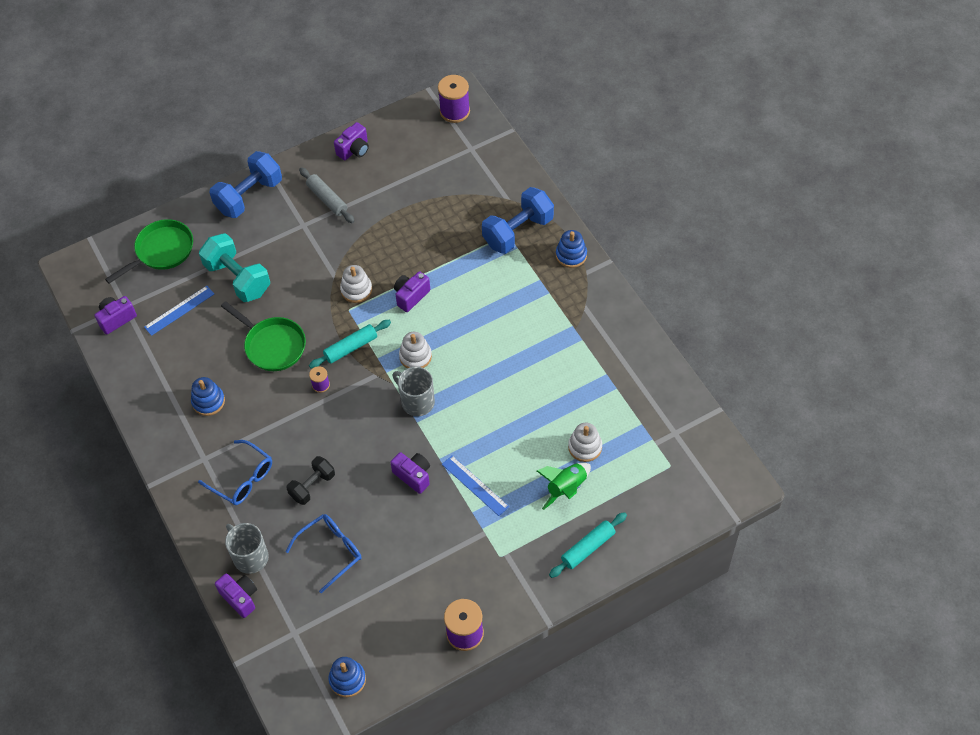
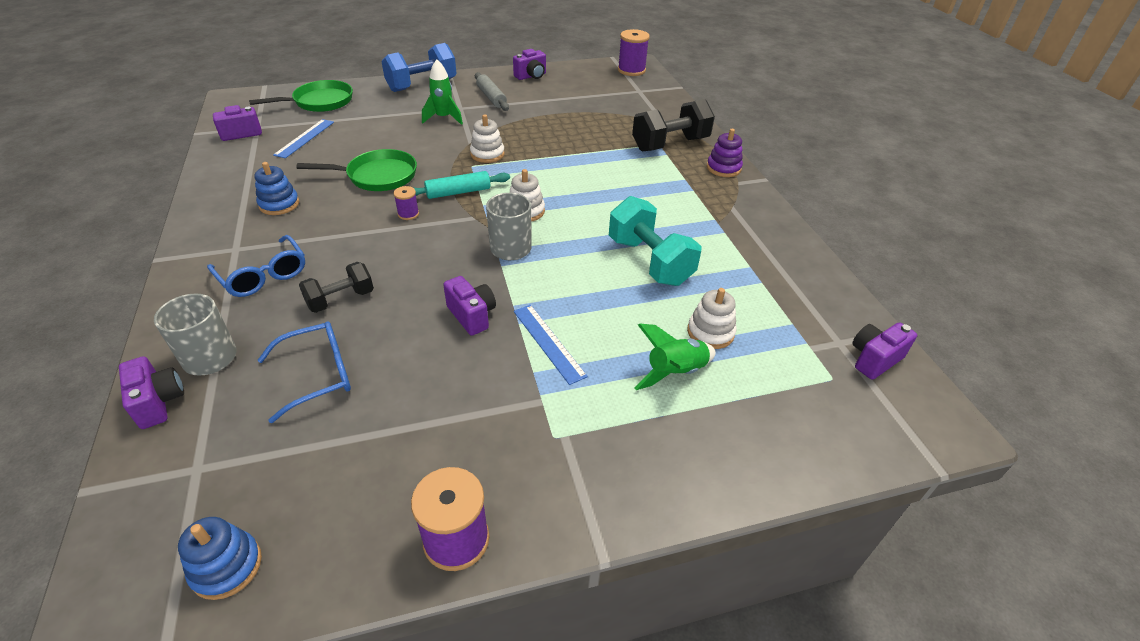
camera: 10 degrees right, 15 degrees down
blue ruler [144,286,214,336] -> blue ruler turned 45 degrees counterclockwise [273,119,334,158]
turquoise dumbbell [199,233,270,302] -> turquoise dumbbell moved to [609,196,701,286]
green pan [221,301,306,371] -> green pan turned 60 degrees counterclockwise [296,149,417,191]
purple camera [394,271,430,312] -> purple camera moved to [852,322,917,380]
blue dumbbell [482,187,554,254] -> black dumbbell [632,99,715,151]
turquoise rolling pin [549,512,627,578] -> none
blue stacking toy [556,230,587,268] -> purple stacking toy [707,129,743,177]
none -> green rocket [422,59,463,125]

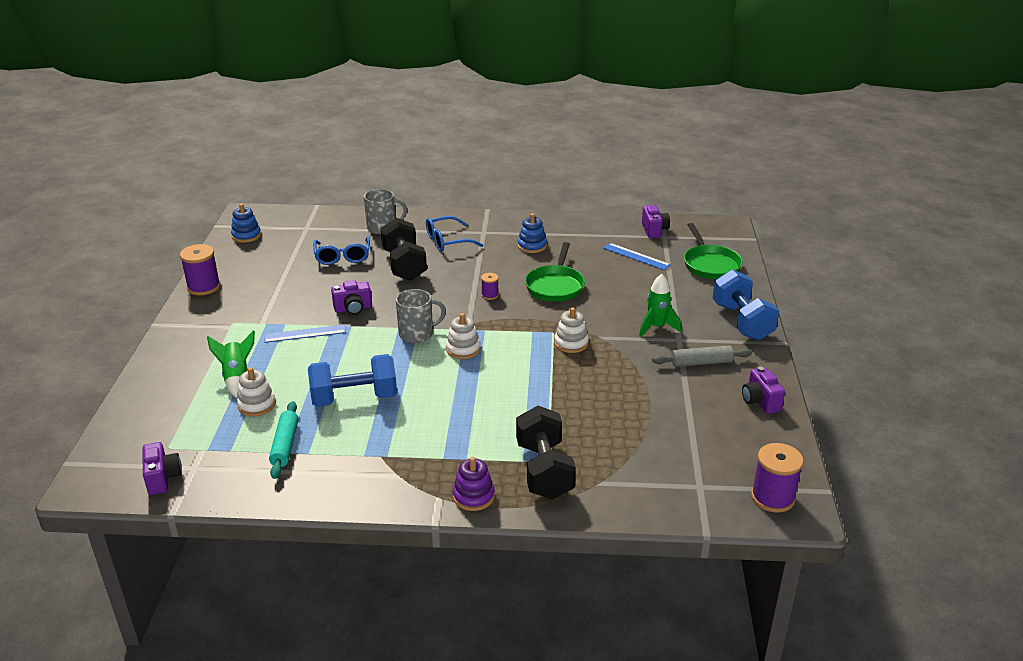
camera: 110 degrees right, 10 degrees down
purple camera [119,356,184,429] -> none
black dumbbell [299,262,374,313] -> black dumbbell [381,218,427,281], size x1.64
turquoise rolling pin [414,171,510,199] -> turquoise rolling pin moved to [269,401,299,479]
turquoise dumbbell [609,196,701,286] -> blue dumbbell [308,354,397,407]

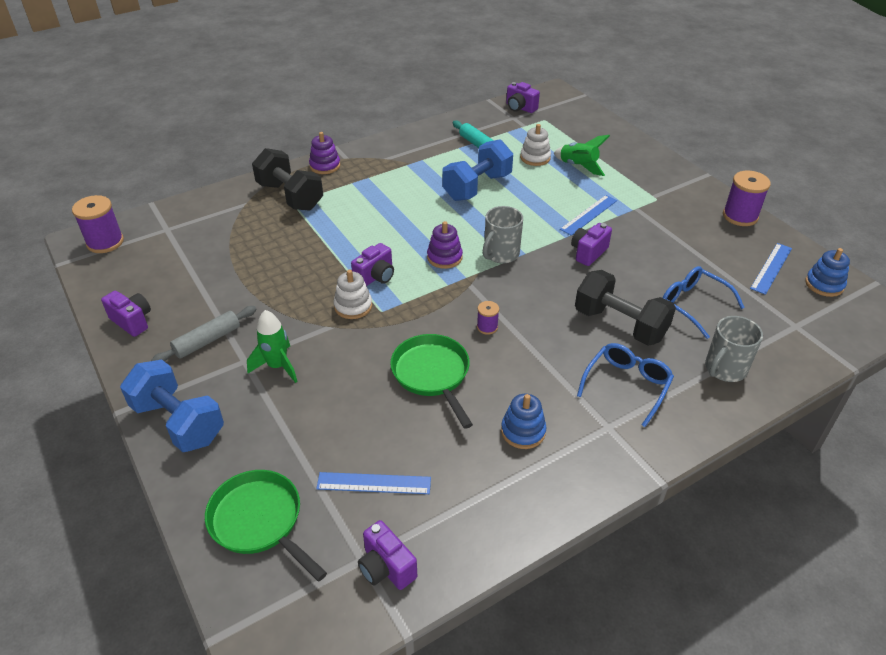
camera: 145 degrees right, 10 degrees up
white stacking toy [446,313,481,359] -> purple stacking toy [427,221,463,269]
none -> purple camera [351,243,394,286]
none -> blue ruler [750,243,792,295]

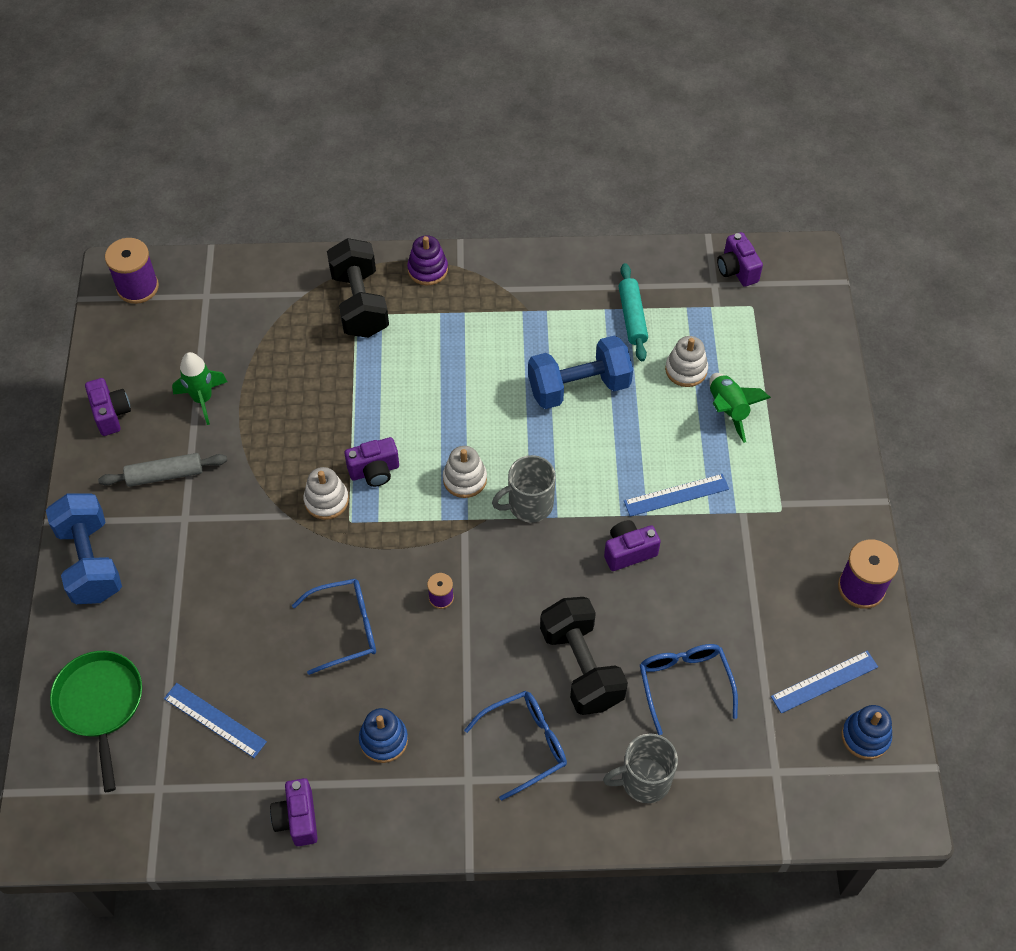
camera: 30 degrees right, 15 degrees up
green rocket [247,310,298,383] -> green rocket moved to [172,352,227,425]
purple camera [358,520,417,590] -> purple camera moved to [270,778,318,846]
green pan [390,334,473,429] -> blue glasses [292,579,376,675]
purple stacking toy [427,221,463,269] -> white stacking toy [443,446,487,498]

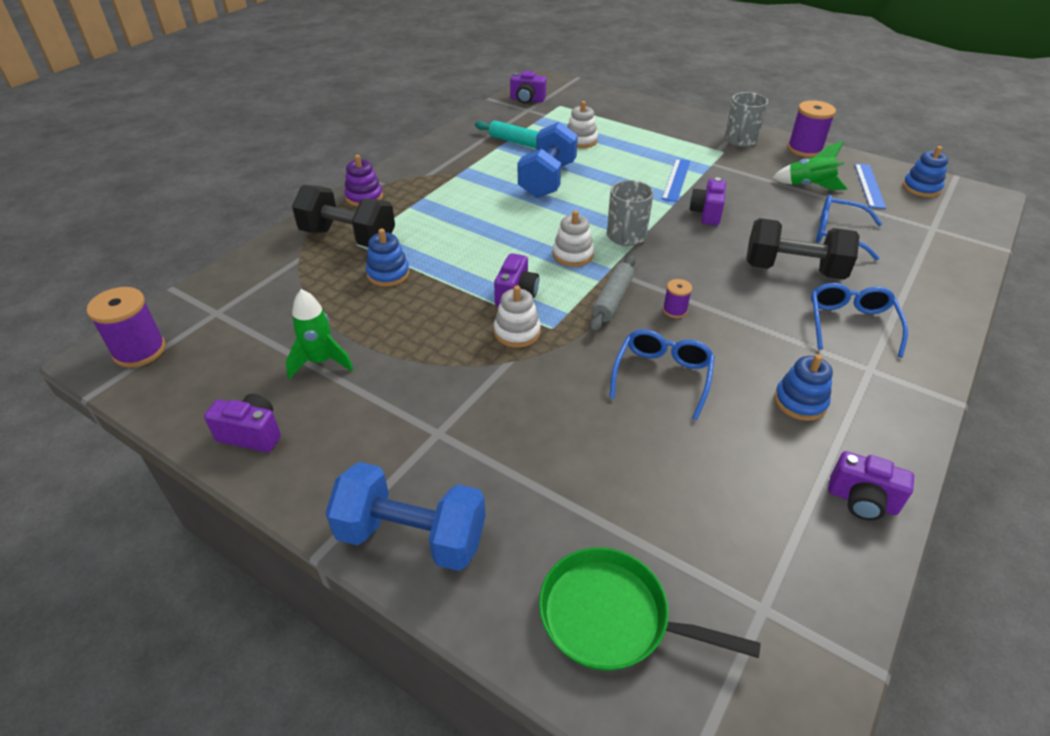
camera: 55 degrees left, 15 degrees down
grey rolling pin [98,453,227,487] -> grey rolling pin moved to [589,255,636,333]
blue ruler [164,683,267,758] -> none
grey mug [603,734,678,803] -> grey mug moved to [725,92,768,147]
green rocket [709,373,771,443] -> green rocket moved to [772,141,848,190]
none -> blue stacking toy [366,229,410,287]

